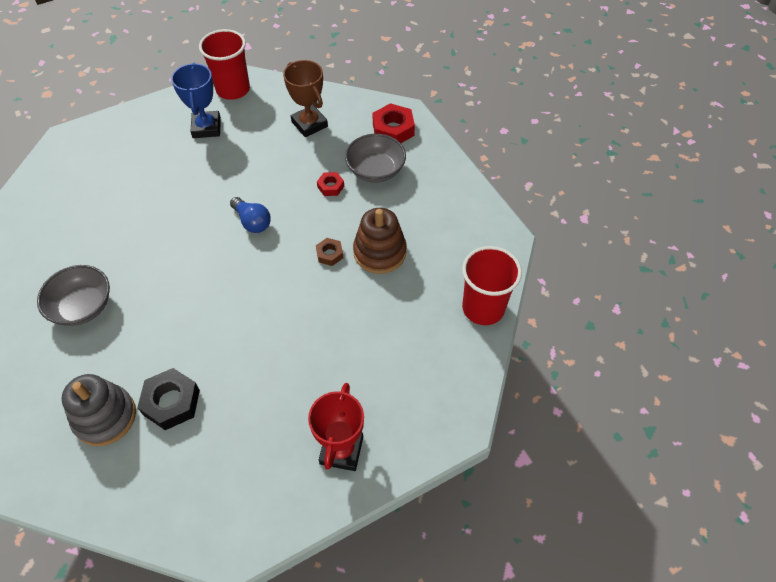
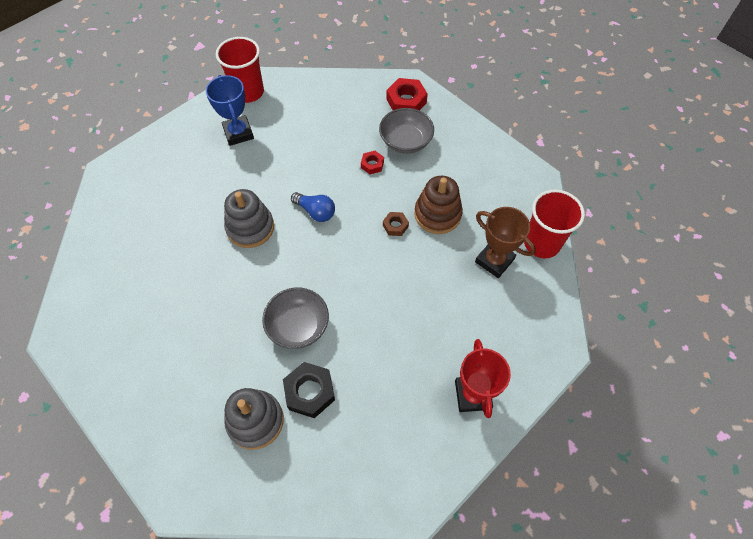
camera: 15 degrees left, 5 degrees up
grey bowl [37,265,110,326] -> grey bowl moved to [262,288,329,349]
brown trophy [283,60,328,137] -> brown trophy moved to [475,207,536,278]
none -> grey stacking toy [224,189,274,248]

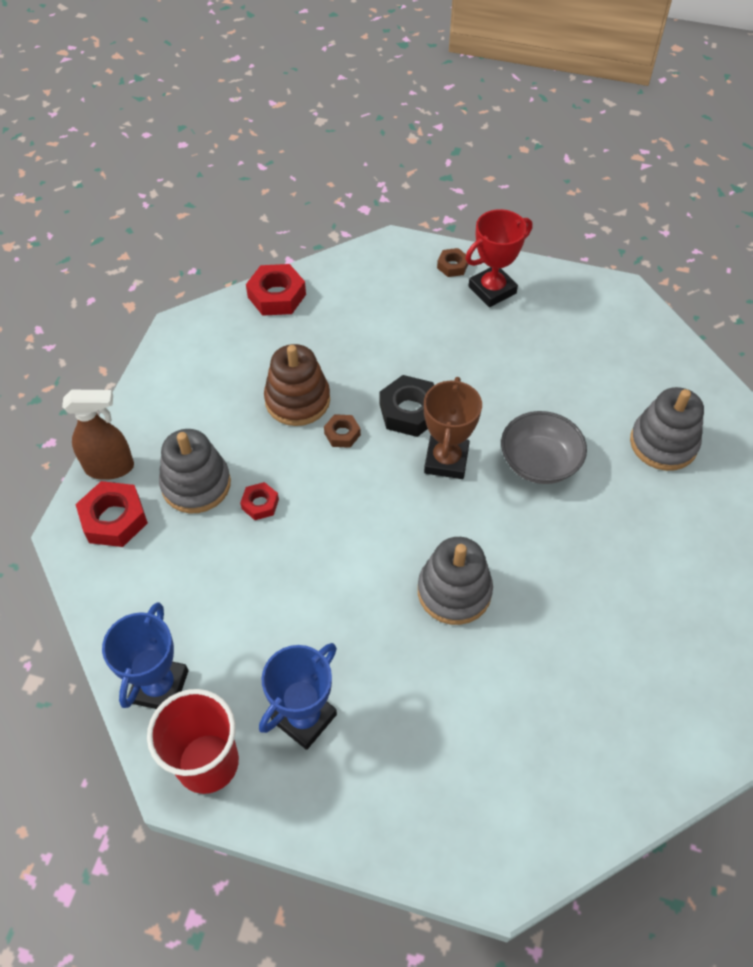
camera: 120 degrees left, 5 degrees down
black nut [283,362,335,418] -> black nut moved to [379,375,434,437]
blue light bulb [291,192,335,222] -> none
grey bowl [379,108,434,154] -> grey stacking toy [159,429,231,513]
brown trophy [475,207,536,278] -> brown trophy moved to [424,377,482,479]
red cup [524,189,585,258] -> red nut [246,264,306,316]
none -> brown spray bottle [62,390,134,480]
none -> blue trophy [102,602,188,709]
none -> brown nut [437,248,468,277]

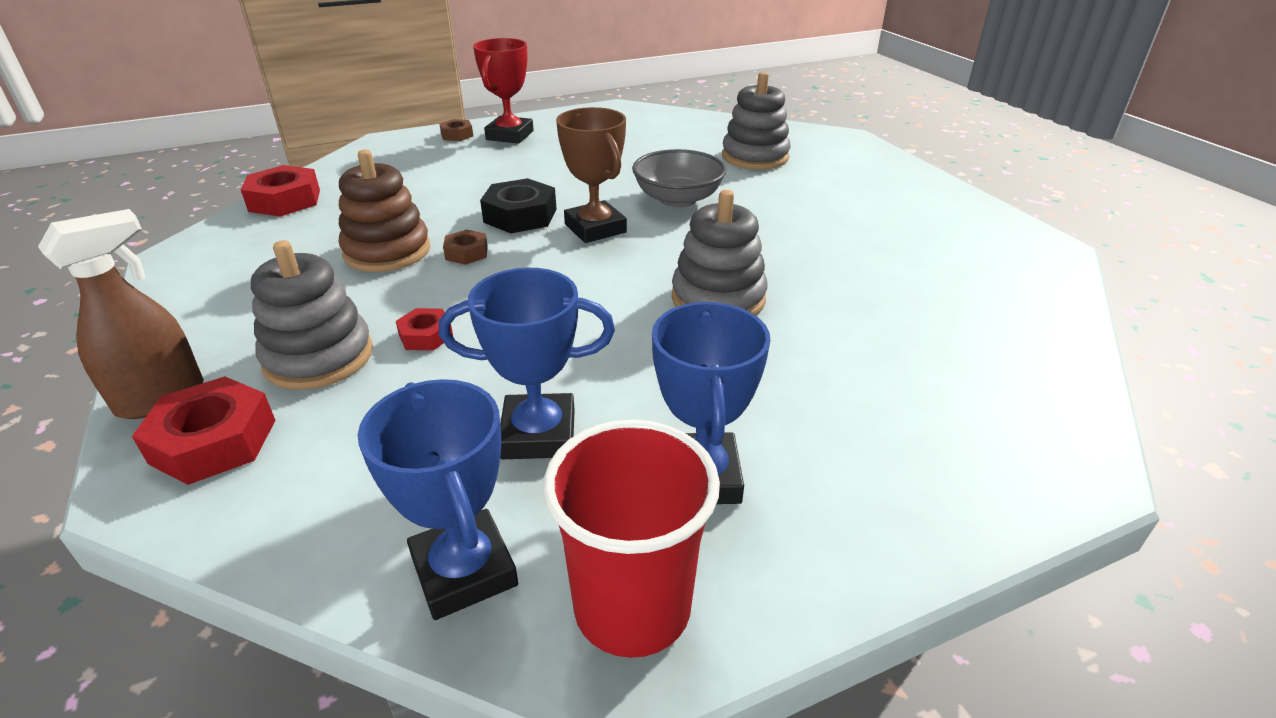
camera: 40 degrees left, 20 degrees down
none -> blue trophy [439,268,615,459]

